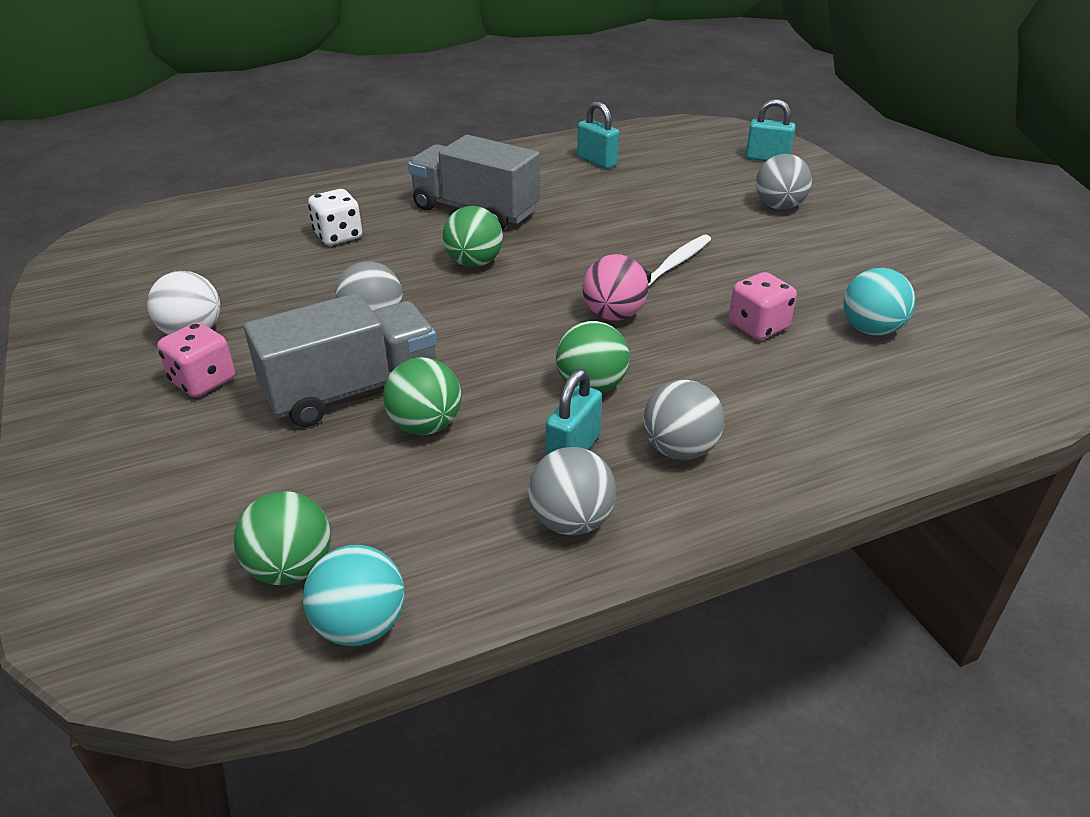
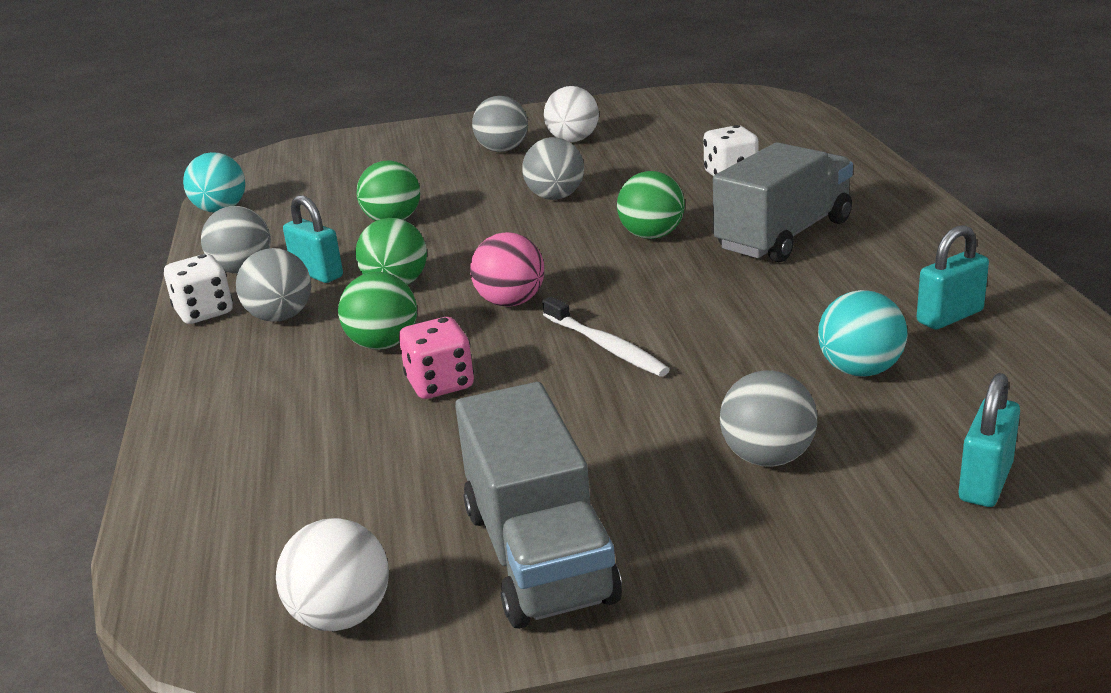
camera: 105 degrees right, 10 degrees down
pink dice [157,322,235,397] -> grey ball [472,96,528,152]
green ball [234,491,331,585] -> green ball moved to [338,272,417,350]
grey truck [244,293,437,427] -> grey truck moved to [455,382,622,629]
turquoise ball [844,268,916,336] -> turquoise ball moved to [818,290,907,377]
none -> white dice [164,254,233,324]
none -> white ball [276,518,389,631]

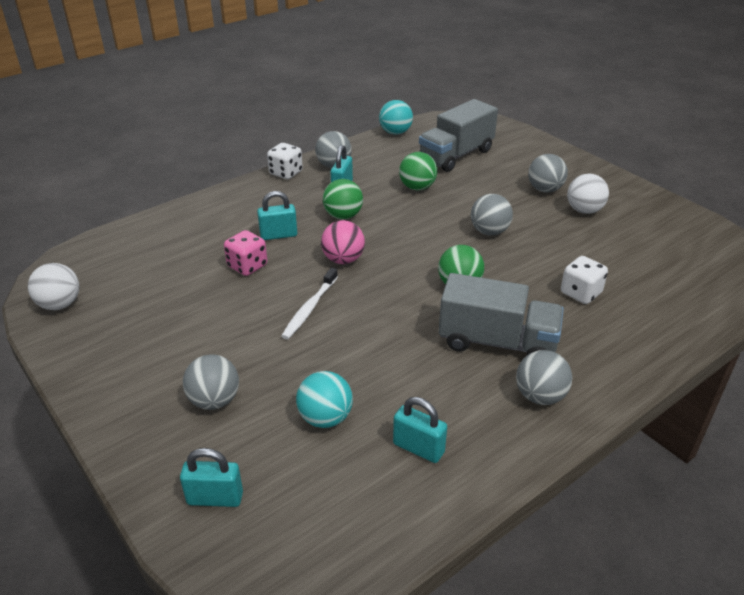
camera: 60 degrees right, 10 degrees up
grey ball [236,248,311,322] -> grey ball moved to [516,350,572,405]
green ball [338,272,417,350] -> turquoise padlock [257,191,297,240]
grey truck [455,382,622,629] -> grey truck moved to [419,99,498,172]

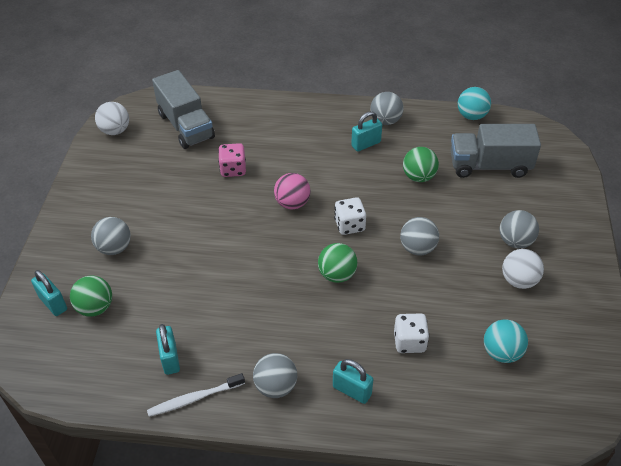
camera: 45 degrees right, 10 degrees up
turquoise padlock [257,191,297,240] -> turquoise padlock moved to [333,359,373,404]
white dice [267,143,303,179] -> white dice moved to [334,197,366,235]
white toothbrush [281,268,338,339] -> white toothbrush moved to [147,373,245,417]
turquoise ball [296,371,353,428] -> turquoise ball moved to [484,319,528,363]
green ball [323,179,363,219] -> green ball moved to [70,276,112,317]
grey truck [439,273,564,356] -> grey truck moved to [152,70,215,149]

